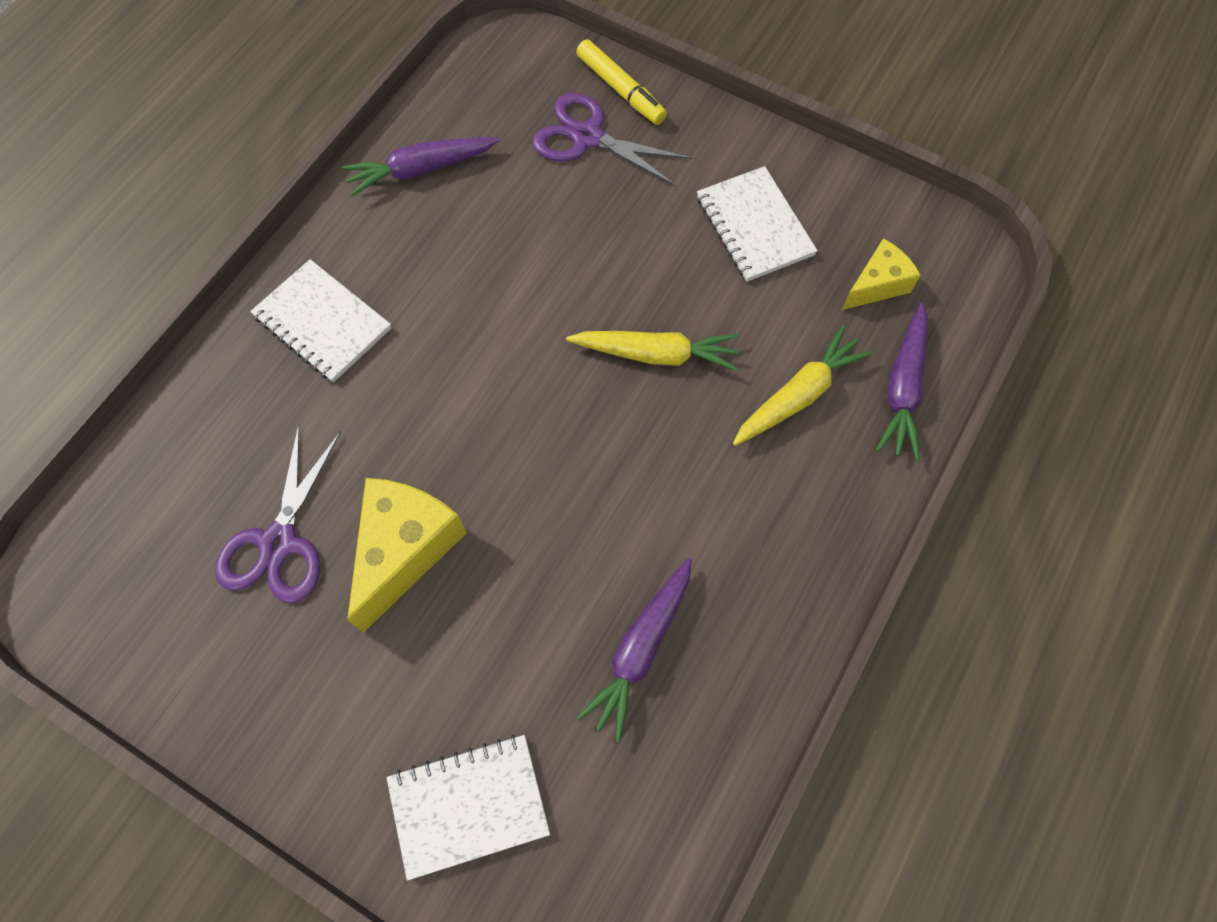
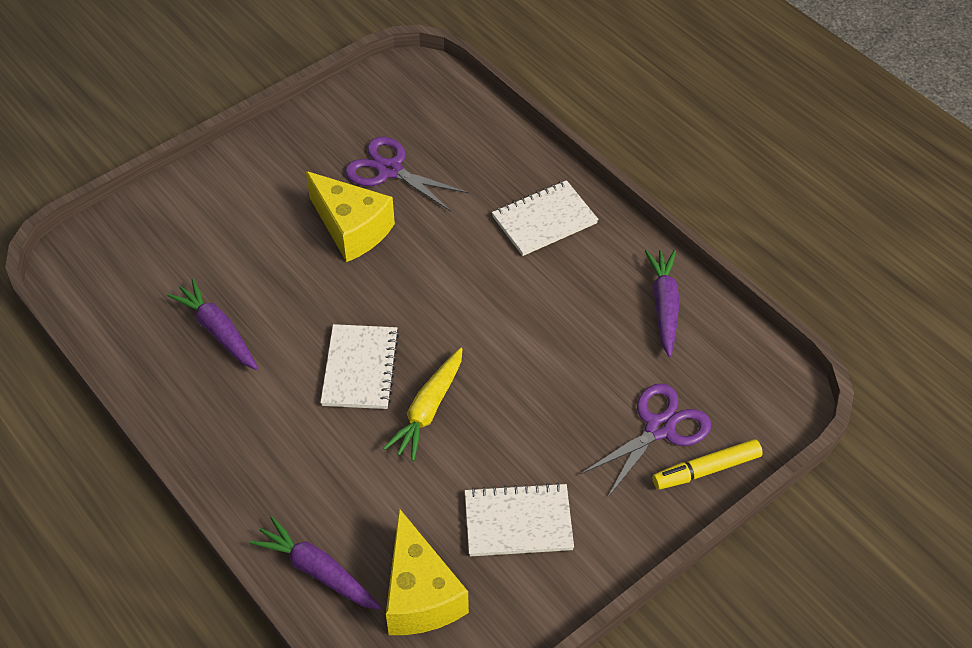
camera: 110 degrees right, 15 degrees down
white notebook [387,735,550,881] -> white notebook moved to [320,324,399,409]
yellow carrot [733,326,873,446] -> none
yellow cheese [842,238,921,310] -> yellow cheese [386,508,469,635], size x1.66

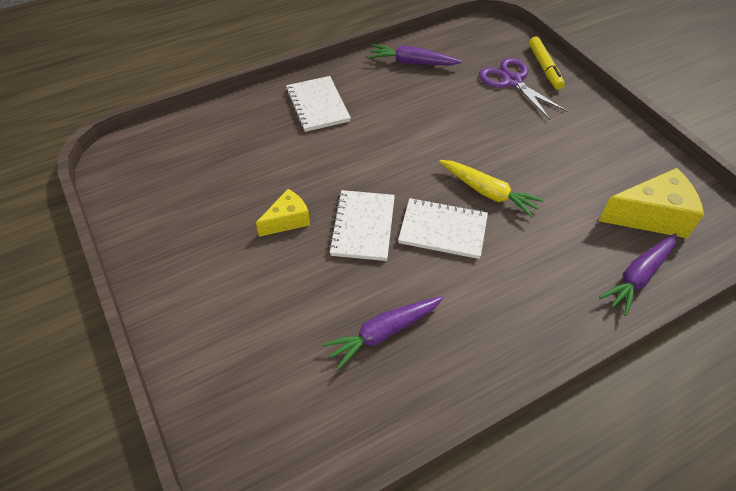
camera: 80 degrees left, 0 degrees up
yellow cheese [306,171,395,262] -> yellow cheese [256,189,310,237], size x0.60
purple scissors [345,137,469,212] -> none
white notebook [465,483,574,556] -> white notebook moved to [328,190,395,261]

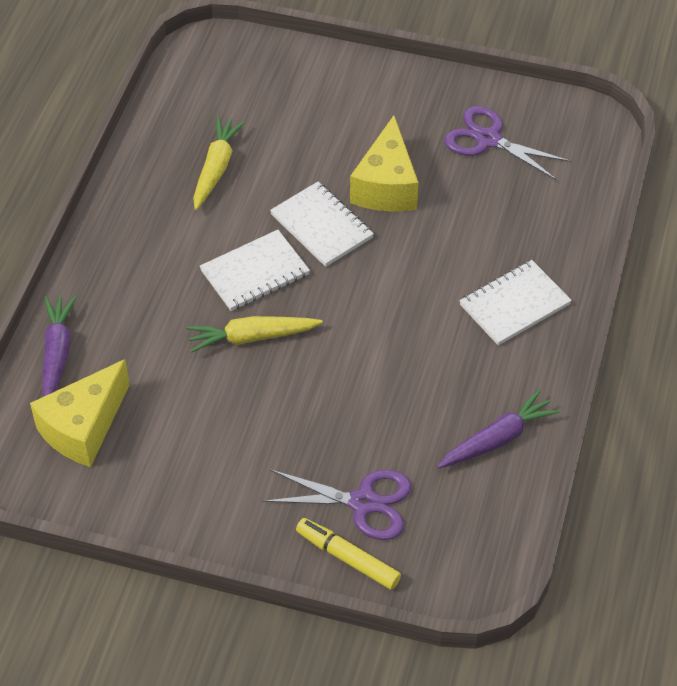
camera: 135 degrees right, 0 degrees up
yellow cheese [256,189,310,237] -> yellow cheese [350,115,419,211], size x1.66
white notebook [286,76,351,132] -> white notebook turned 60 degrees counterclockwise [459,260,572,346]
purple carrot [322,296,443,370] -> yellow carrot [193,116,245,210]
none -> purple scissors [444,106,571,181]

